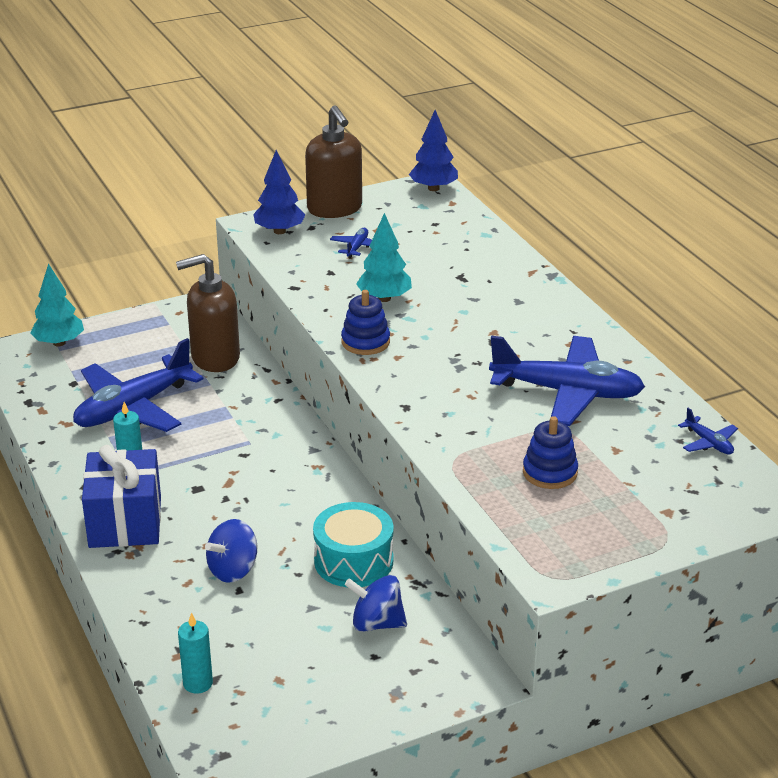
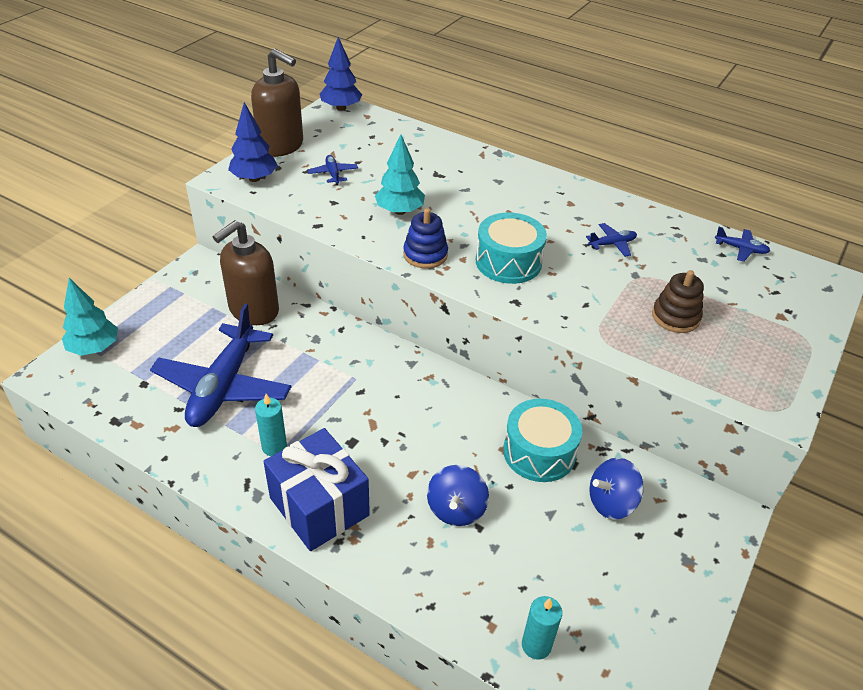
camera: 35 degrees left, 10 degrees up
blue plane [489,335,645,426] -> blue plane [586,223,637,257], size x0.41
blue stacking toy [523,416,578,489] -> brown stacking toy [652,270,704,333]
none -> turquoise drum [476,212,547,284]

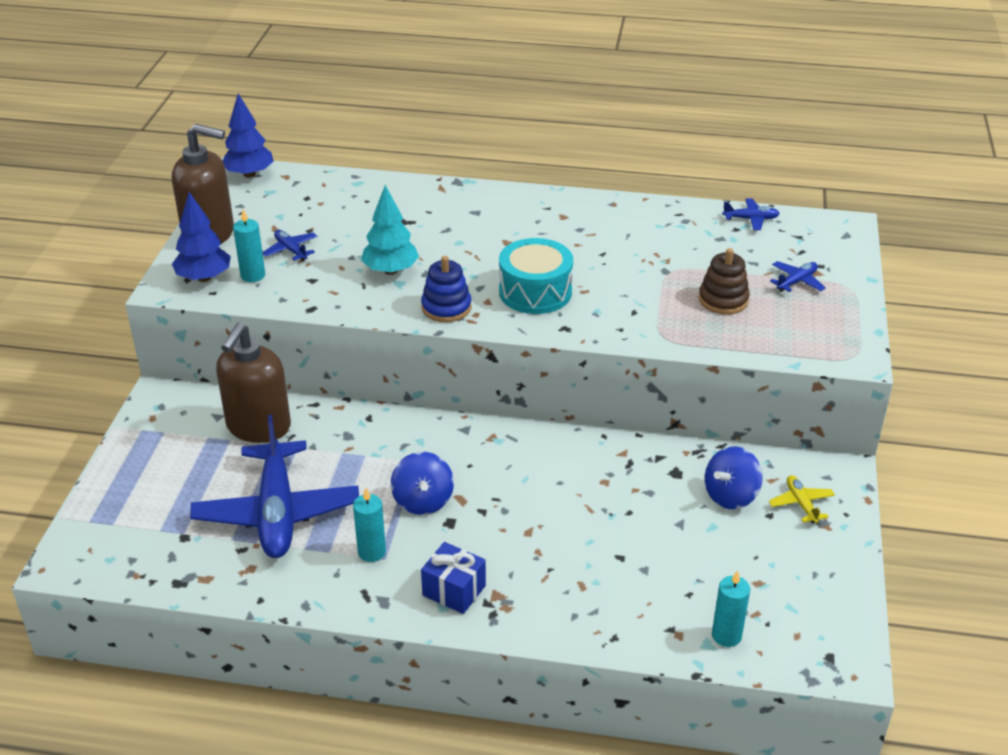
camera: 20 degrees left, 5 degrees down
turquoise tree [62,278,118,356] -> none
blue gift [263,428,370,551] -> blue gift [421,542,486,614], size x0.57
blue spinning top [427,465,489,526] -> blue spinning top moved to [391,452,454,515]
turquoise drum [503,399,582,482] -> none
blue plane [586,223,637,257] -> blue plane moved to [770,261,826,292]
none -> turquoise candle [233,209,265,282]
none -> yellow plane [769,475,835,523]

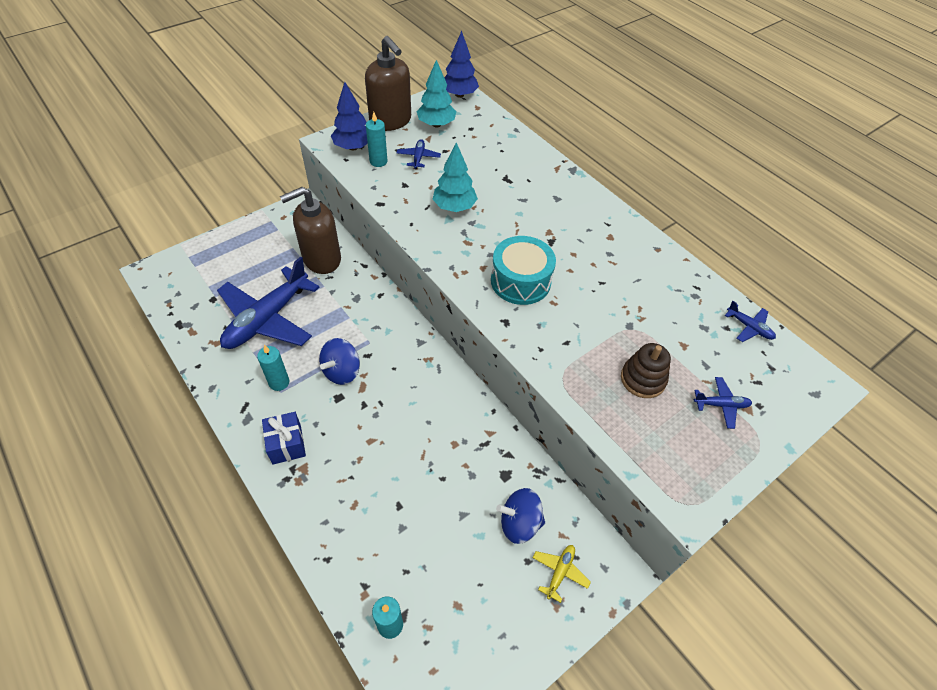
camera: 40 degrees right, 15 degrees up
blue stacking toy [421,256,472,322] -> none
none -> turquoise tree [417,60,456,127]

